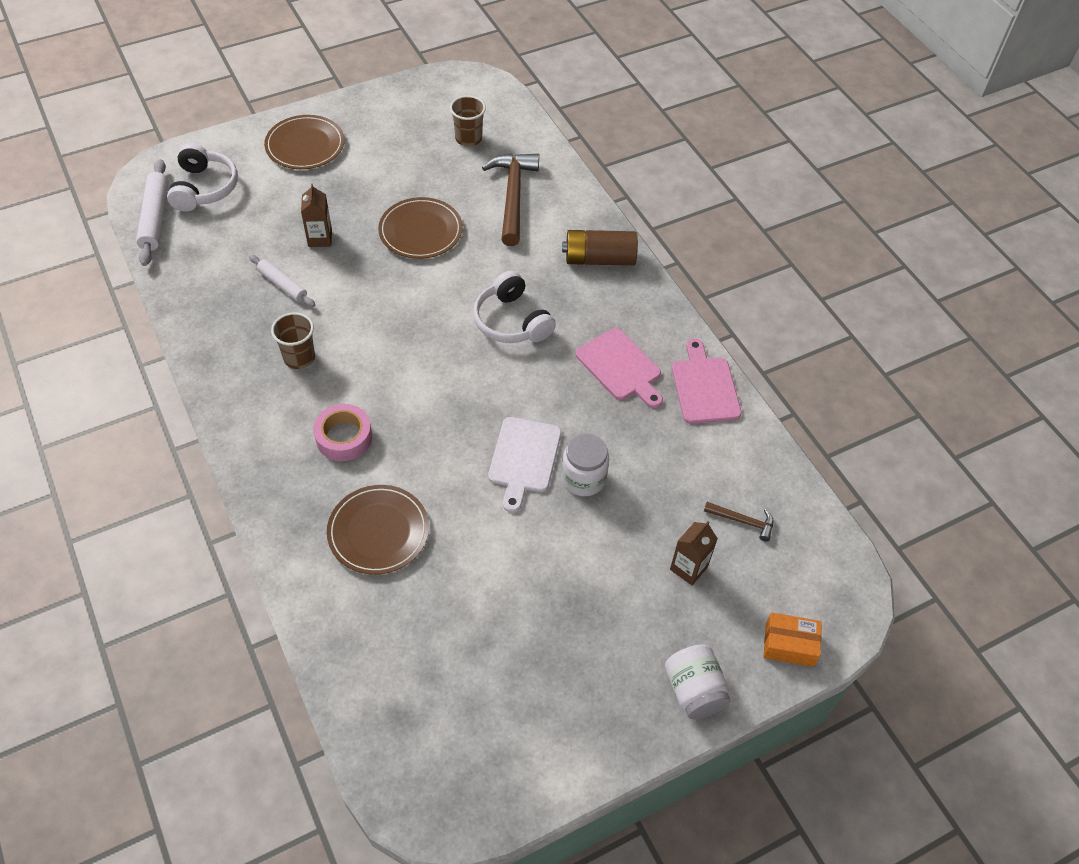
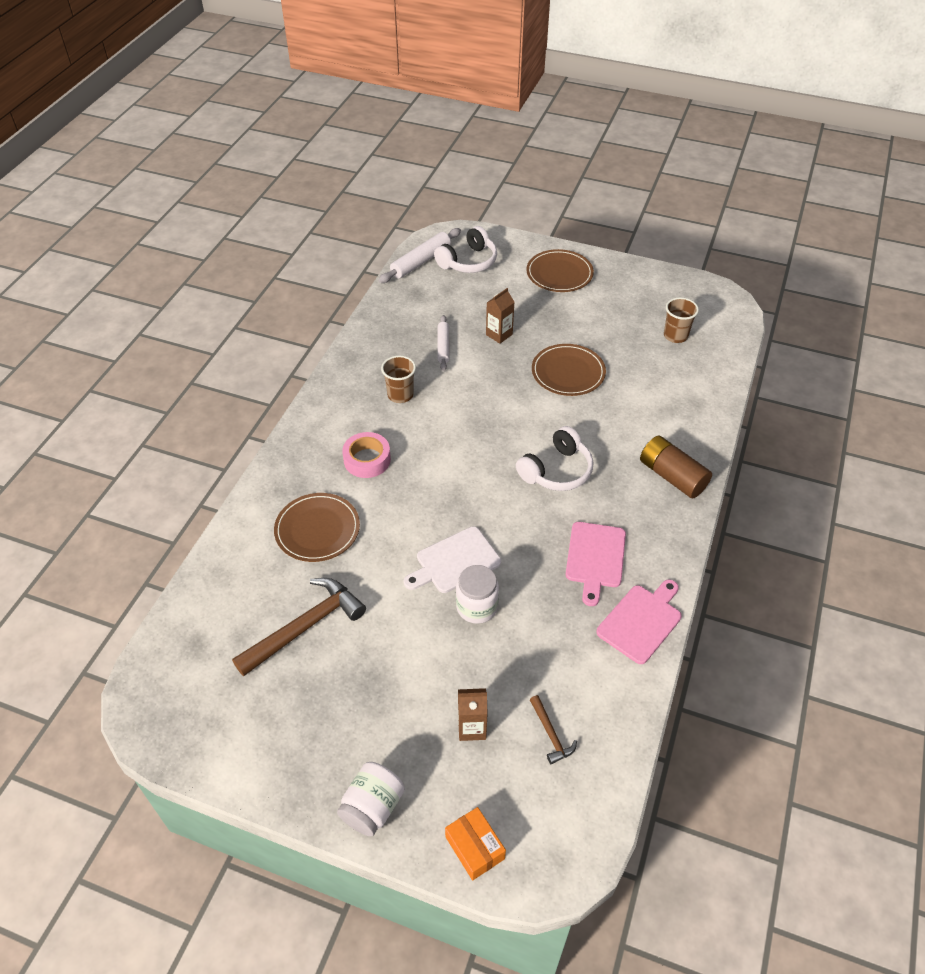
camera: 50 degrees right, 5 degrees down
white headphones [473,271,556,343] -> white headphones turned 150 degrees counterclockwise [516,426,593,491]
brown hammer [482,153,539,246] -> brown hammer moved to [232,578,366,676]

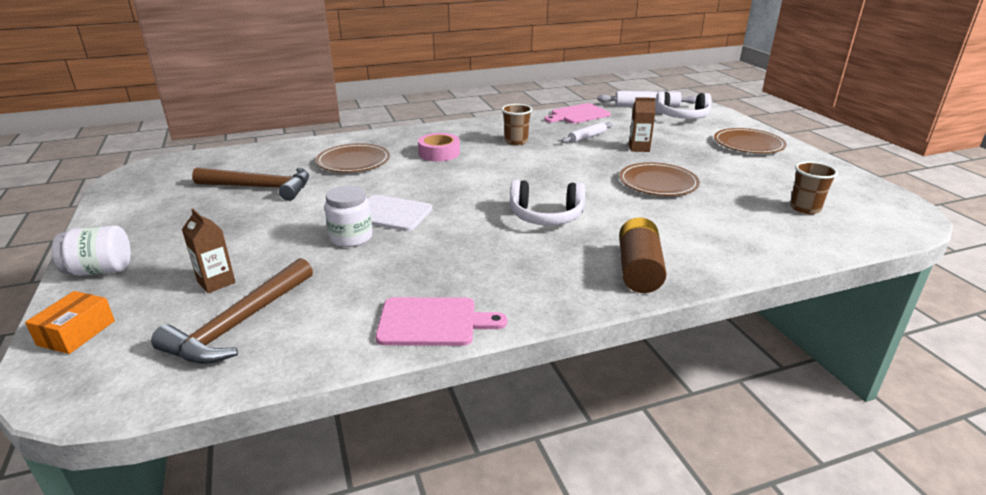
camera: 50 degrees right, 20 degrees down
brown hammer [530,695,577,764] -> brown hammer [151,258,313,364], size x2.07
pink cutting board [566,522,626,606] -> pink cutting board moved to [544,103,611,123]

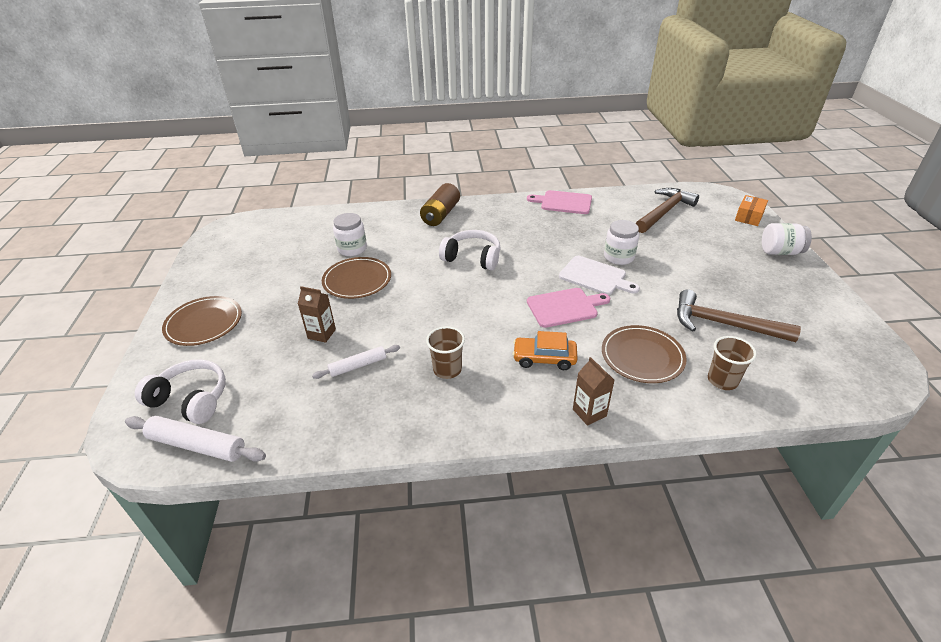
camera: 165 degrees left, 10 degrees up
brown carton [182,209,236,293] -> brown carton moved to [573,357,614,426]
pink tape [418,133,460,161] -> orange car [512,331,577,370]
pink cutting board [544,103,611,123] -> pink cutting board moved to [527,288,610,328]
brown cup [790,161,838,214] -> brown cup moved to [708,336,757,390]
none -> white jar [333,213,367,256]

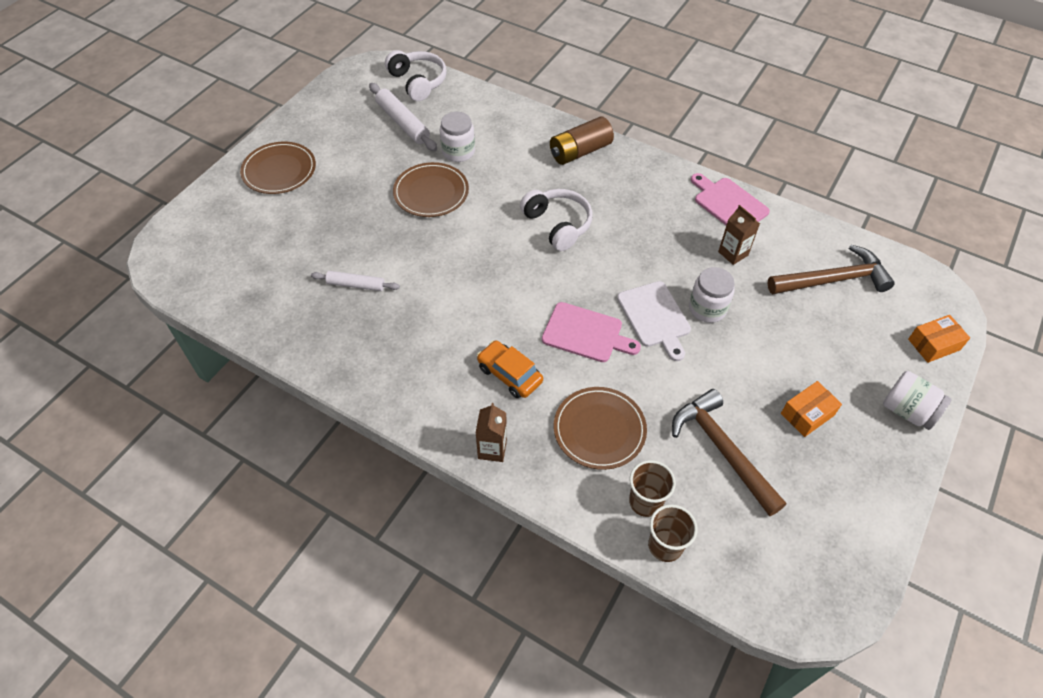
camera: 35 degrees right, 15 degrees up
white rolling pin [125,416,266,462] -> white rolling pin moved to [369,83,437,151]
white headphones [135,359,226,424] -> white headphones moved to [385,50,447,101]
brown carton [298,286,336,343] -> brown carton moved to [718,205,760,265]
brown cup [426,326,465,379] -> brown cup moved to [648,504,698,562]
none -> orange box [781,381,842,437]

